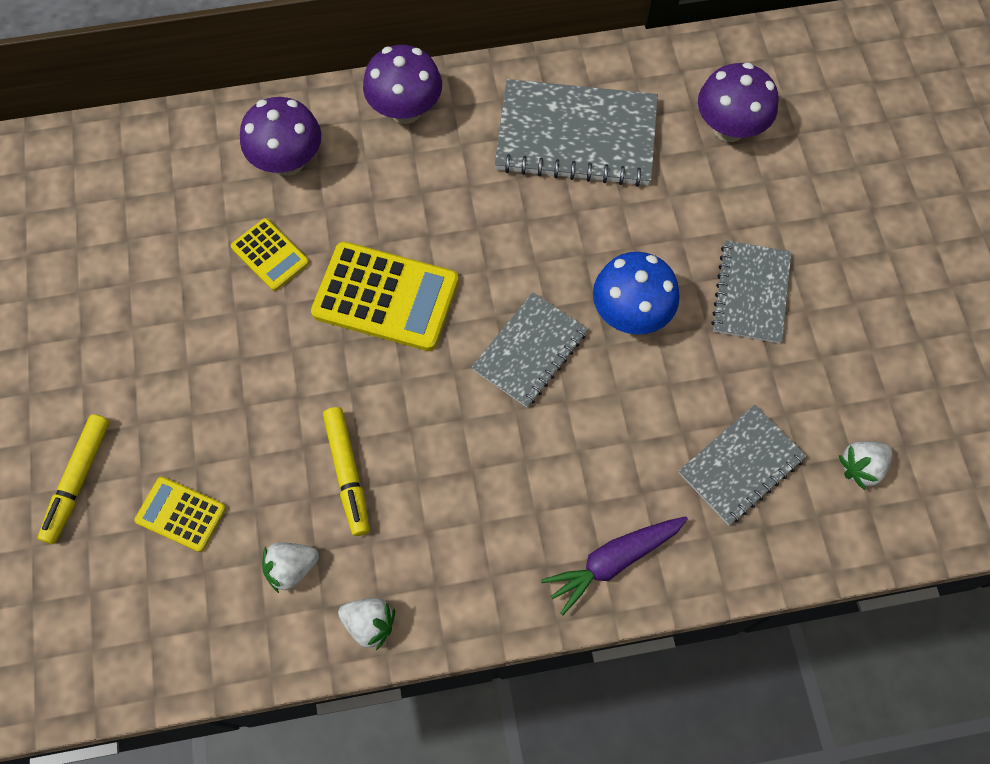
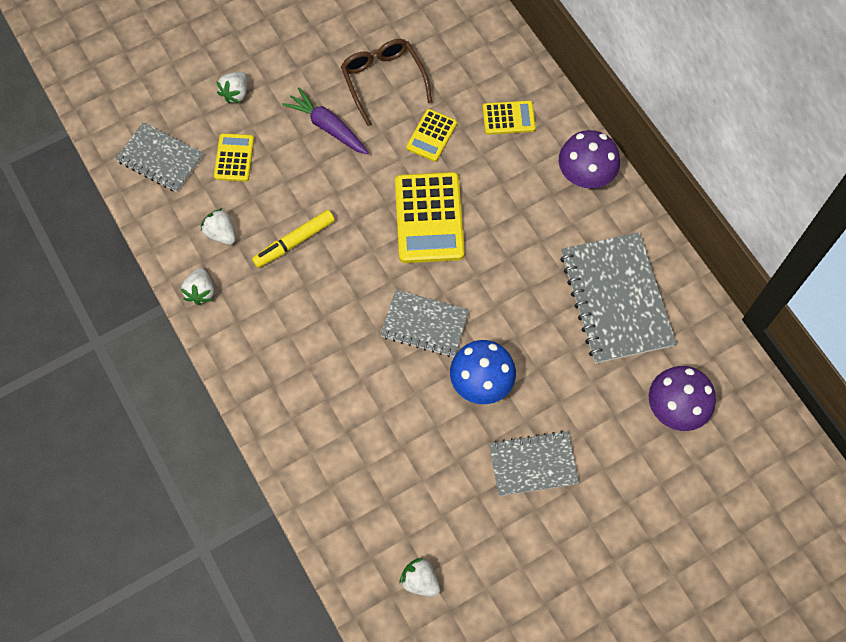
camera: 70 degrees right, 0 degrees up
yellow marker [38,414,109,544] -> white strawberry [217,72,248,104]
purple mushroom [240,97,321,176] -> yellow calculator [483,101,536,135]
purple carrot [541,516,688,616] -> purple carrot moved to [282,88,369,155]
grey notebook [679,405,806,525] -> grey notebook moved to [116,122,204,192]
none -> brown glasses [341,39,432,126]

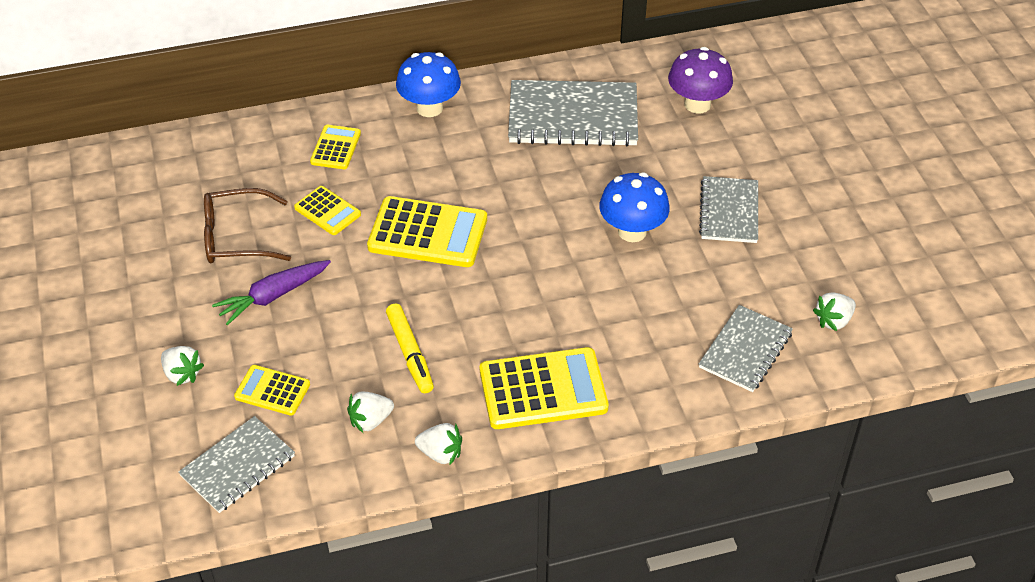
camera: 75 degrees left, 20 degrees down
grey notebook [380,290,469,357] -> grey notebook moved to [699,305,793,392]
purple mushroom [559,130,620,188] -> blue mushroom [396,52,461,117]
none -> yellow calculator [480,347,609,429]

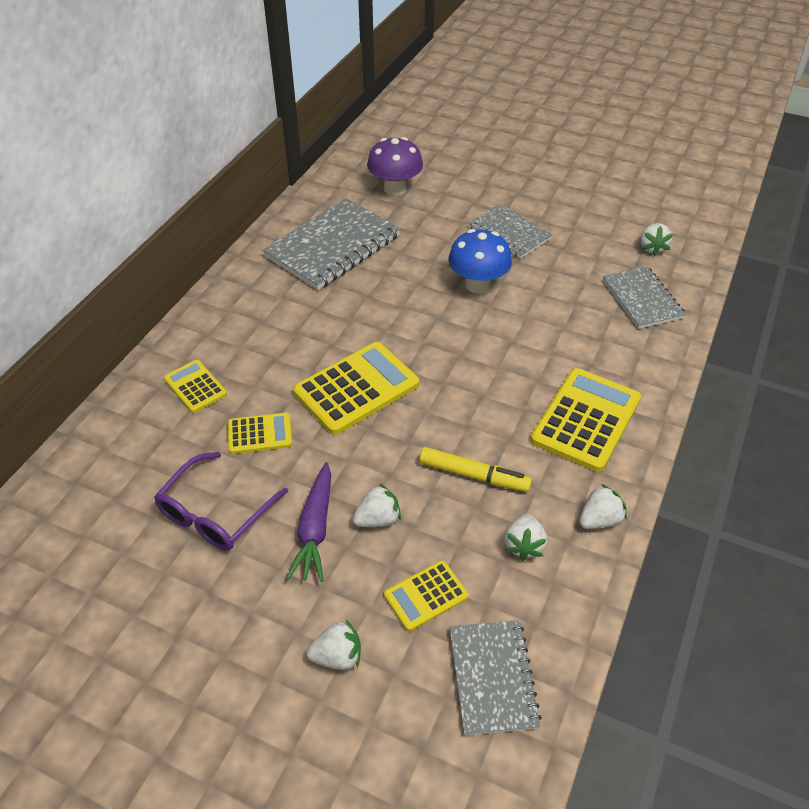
camera: 50 degrees left, 0 degrees up
brown glasses [204,188,291,263] -> purple glasses [154,452,288,550]
blue mushroom [396,52,461,117] -> none
none -> white strawberry [352,483,401,527]

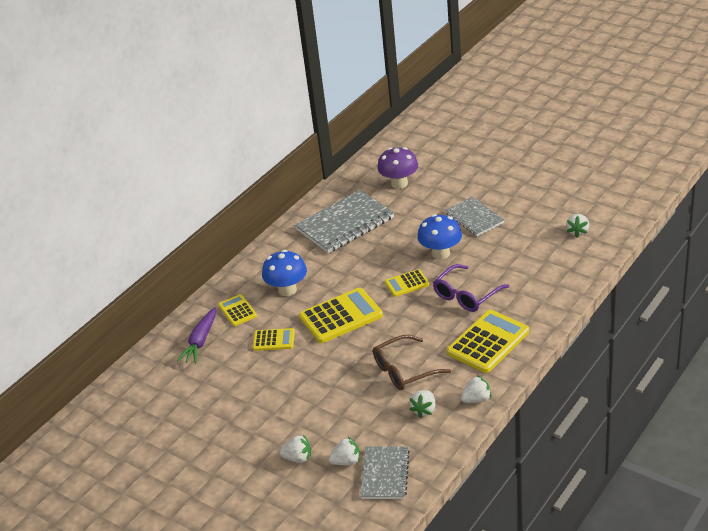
camera: 15 degrees right, 10 degrees down
purple glasses [154,452,288,550] -> purple glasses moved to [433,264,509,312]
purple carrot [287,462,331,582] -> purple carrot moved to [177,307,216,363]
white strawberry [352,483,401,527] -> white strawberry moved to [328,437,360,465]
yellow calculator [384,560,468,631] -> yellow calculator moved to [385,269,429,297]
yellow marker [419,447,532,492] -> brown glasses [373,335,451,390]
grey notebook [603,266,686,329] -> none
none -> blue mushroom [262,250,307,296]

